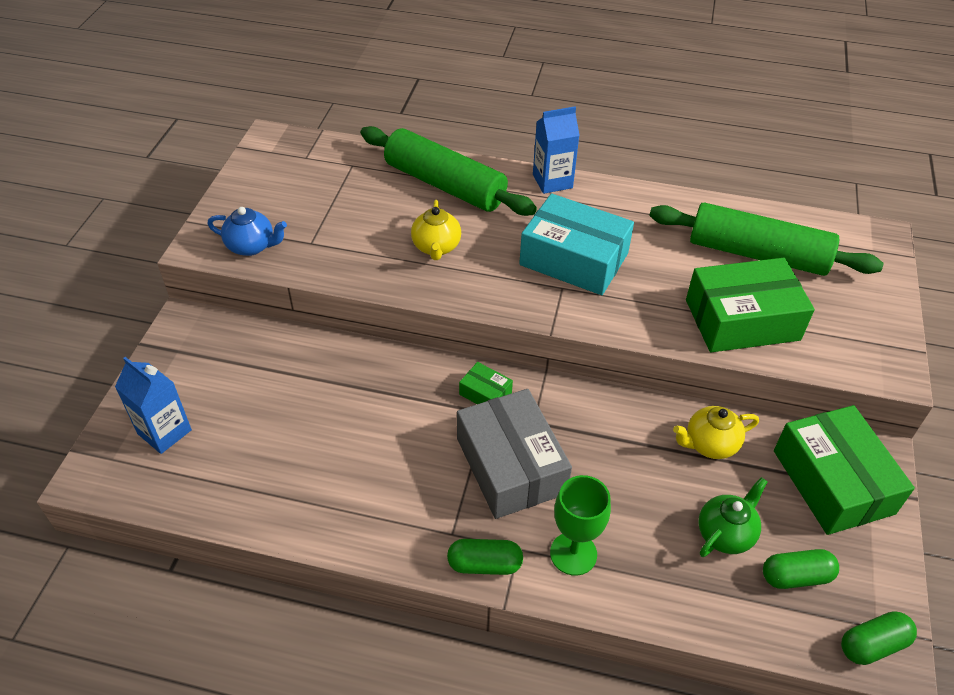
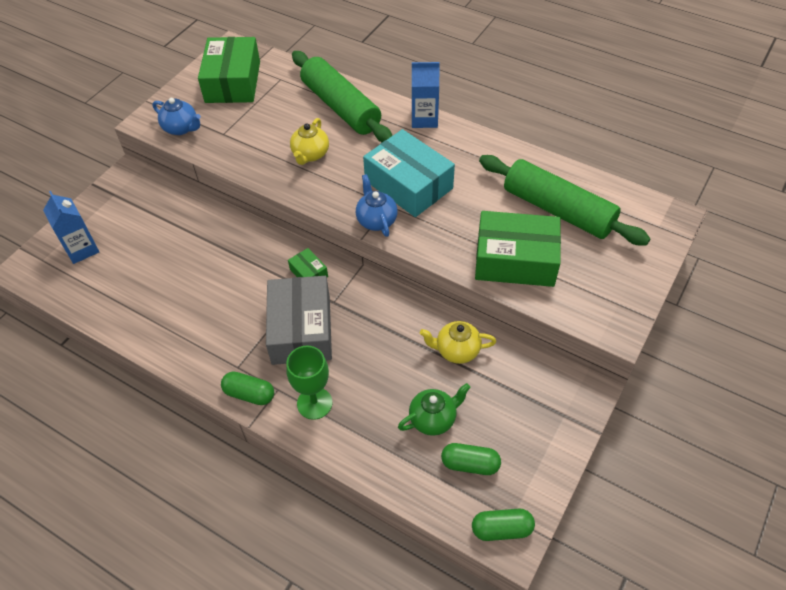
camera: 20 degrees right, 5 degrees up
green box [774,405,915,535] -> green box moved to [198,37,260,103]
none -> blue teapot [356,174,398,237]

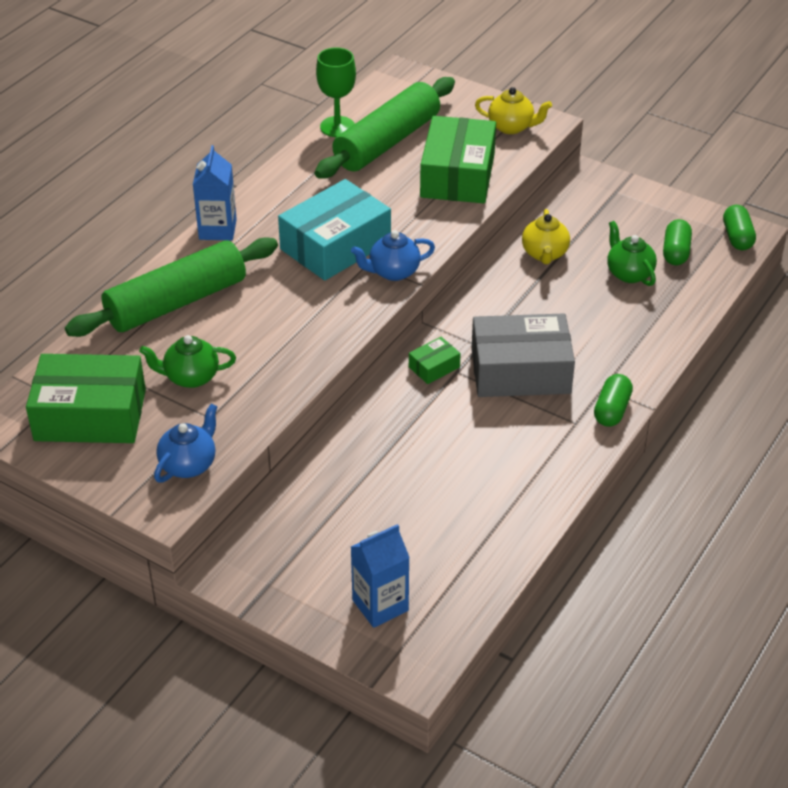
camera: 90 degrees left, 10 degrees down
green goblet [286,346,332,420] -> green goblet moved to [316,48,356,137]
yellow teapot [290,118,329,165] -> yellow teapot moved to [475,87,552,134]
none -> green teapot [139,335,236,388]

